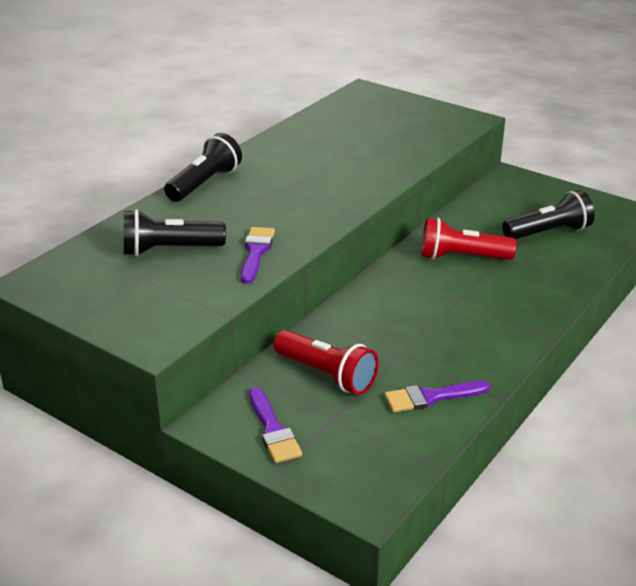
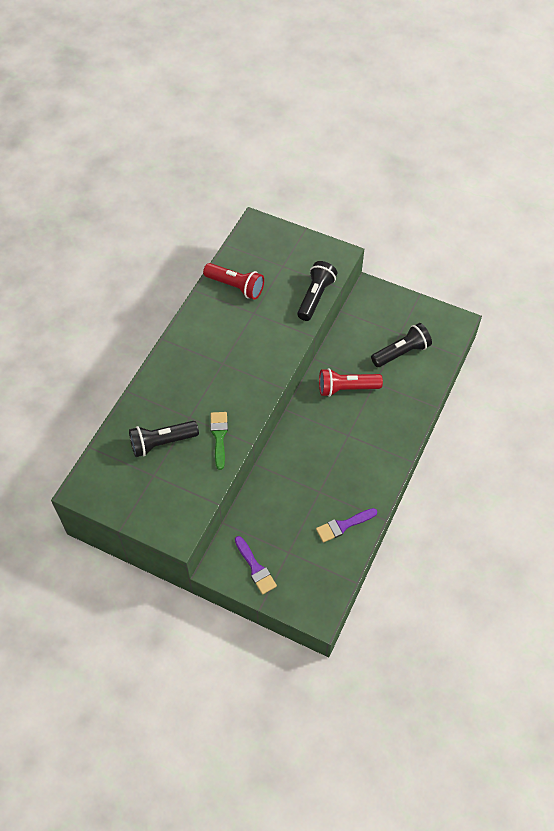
camera: 10 degrees left, 25 degrees up
black flashlight [164,133,242,202] -> black flashlight moved to [297,261,337,321]
purple brush [241,227,275,284] -> green brush [210,412,228,470]
red flashlight [273,330,379,395] -> red flashlight moved to [203,263,264,300]

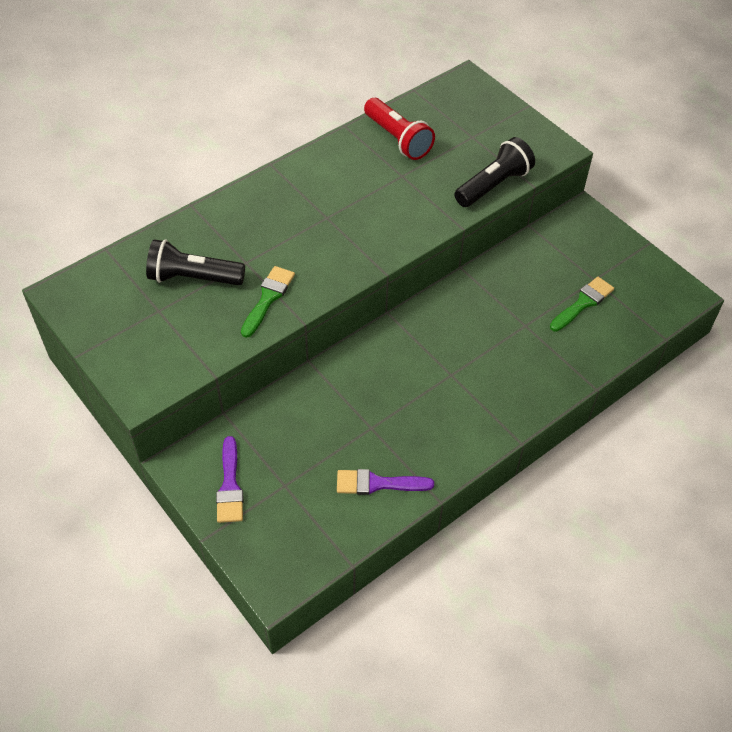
camera: 25 degrees right, 5 degrees down
red flashlight [319,368,383,397] -> none
black flashlight [371,323,432,367] -> green brush [550,277,614,332]

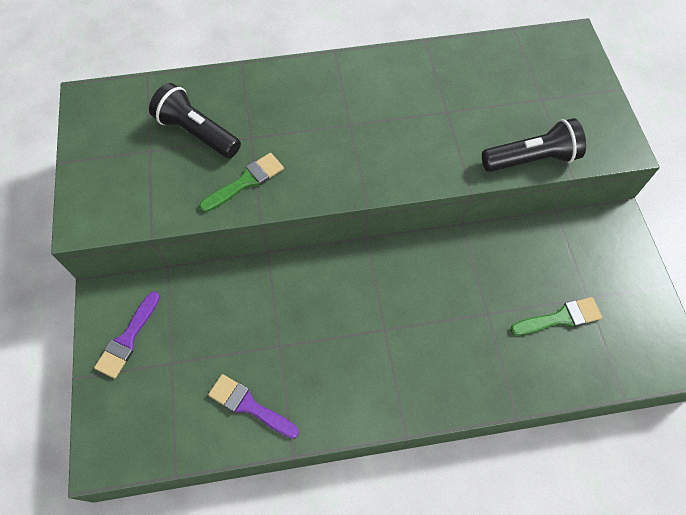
camera: 30 degrees right, 10 degrees up
red flashlight [364,98,435,160] -> none

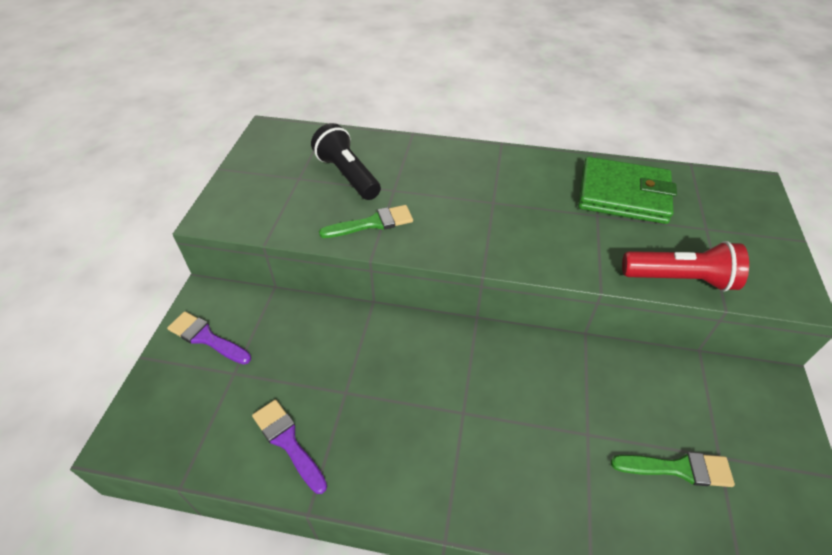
camera: 20 degrees right, 15 degrees down
purple brush [94,291,160,378] -> purple brush turned 75 degrees clockwise [167,311,251,364]
black flashlight [482,118,586,172] -> red flashlight [622,241,749,292]
none -> green wallet [578,157,677,224]

